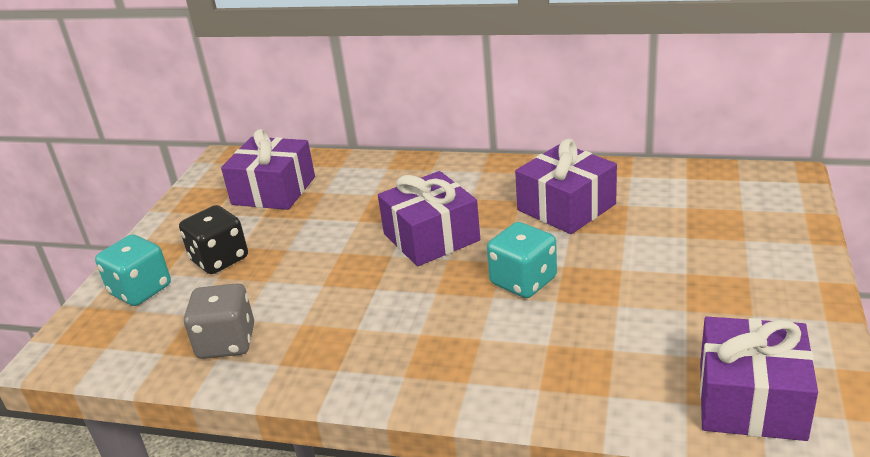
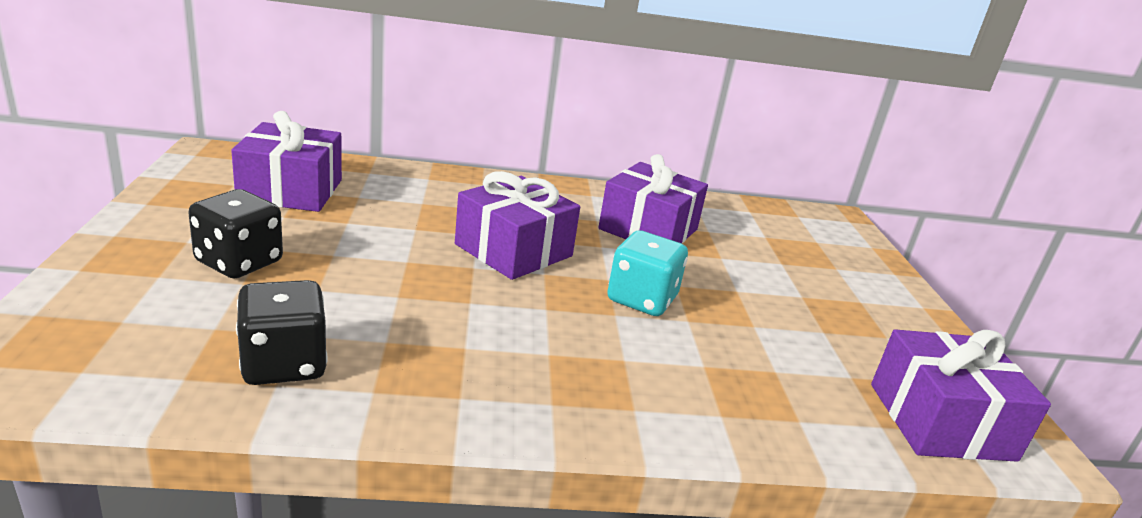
camera: 25 degrees left, 5 degrees down
turquoise dice [95,234,171,306] -> none
grey dice [184,283,254,359] -> black dice [236,280,328,385]

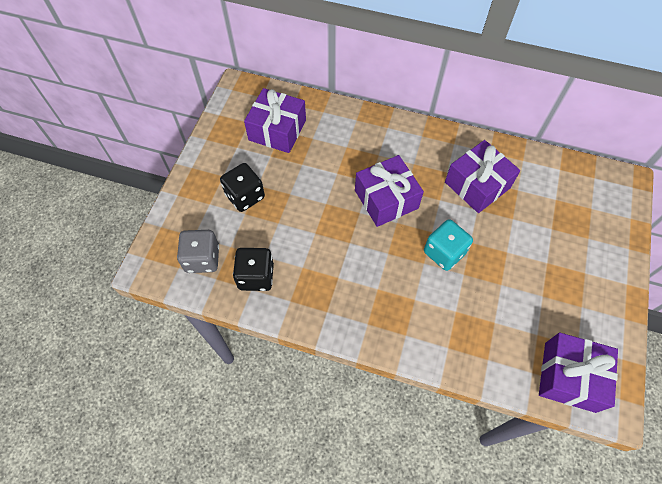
camera: 25 degrees right, 35 degrees up
none -> grey dice [177,230,219,273]

